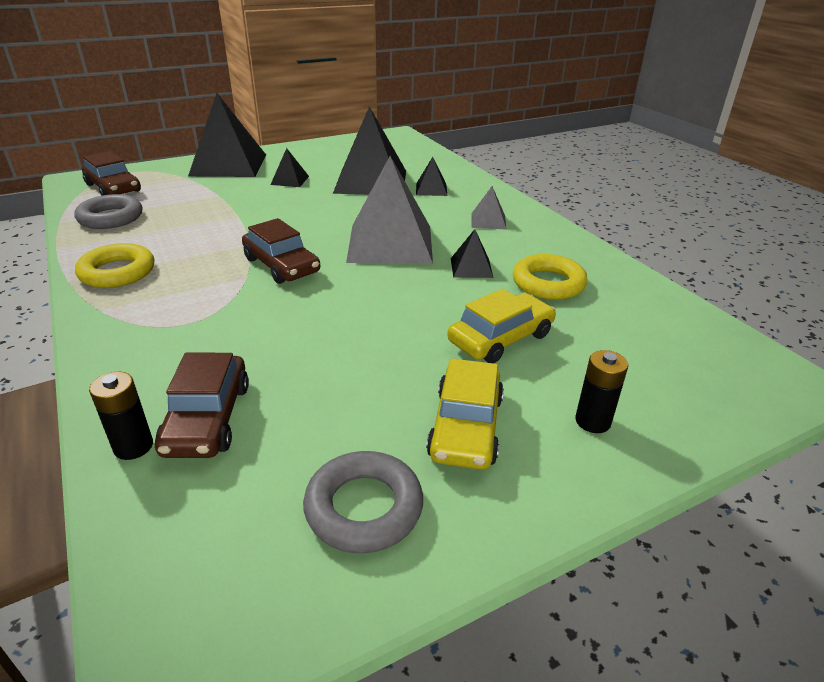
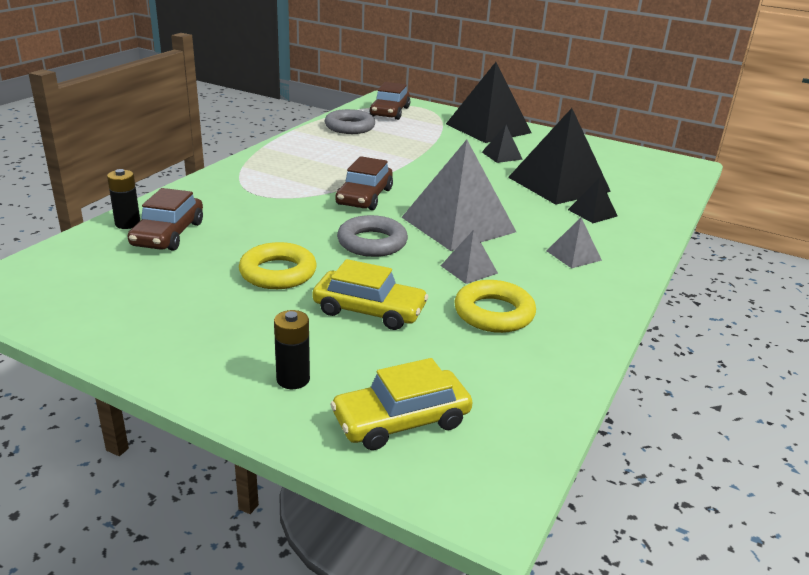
camera: 55 degrees right, 5 degrees down
yellow ring [75,243,154,288] -> yellow ring moved to [239,242,317,289]
brown car [155,353,249,458] -> brown car turned 45 degrees counterclockwise [127,188,203,251]
grey ring [303,451,423,553] -> grey ring moved to [337,215,408,257]
yellow car [426,358,504,470] -> yellow car moved to [330,358,473,450]
black pyramid [451,229,494,278] -> grey pyramid [441,230,498,284]

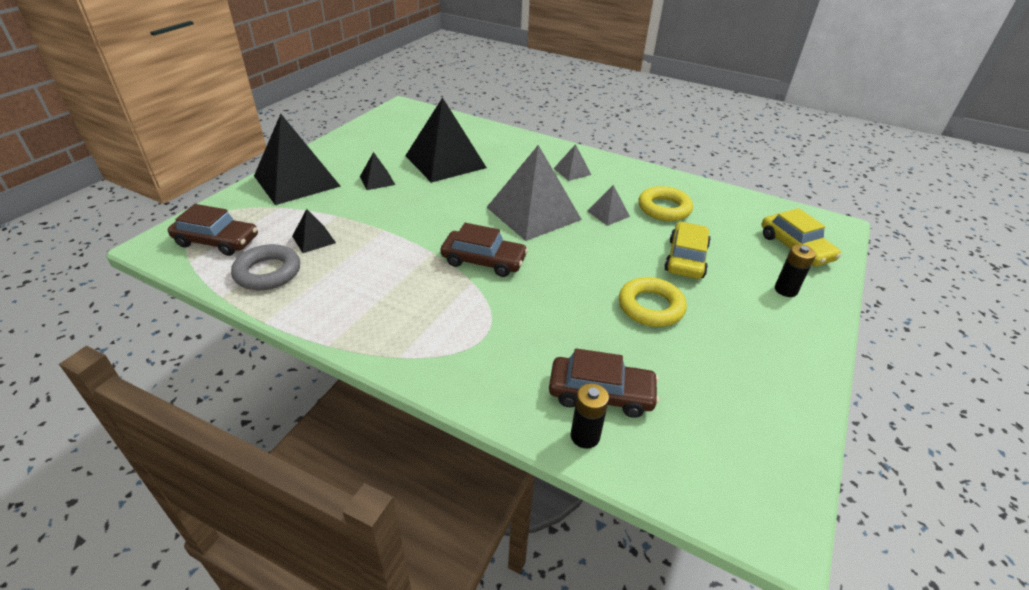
camera: 90 degrees left, 10 degrees up
grey ring [337,215,408,257] -> none
black pyramid [568,178,617,223] -> black pyramid moved to [292,209,336,253]

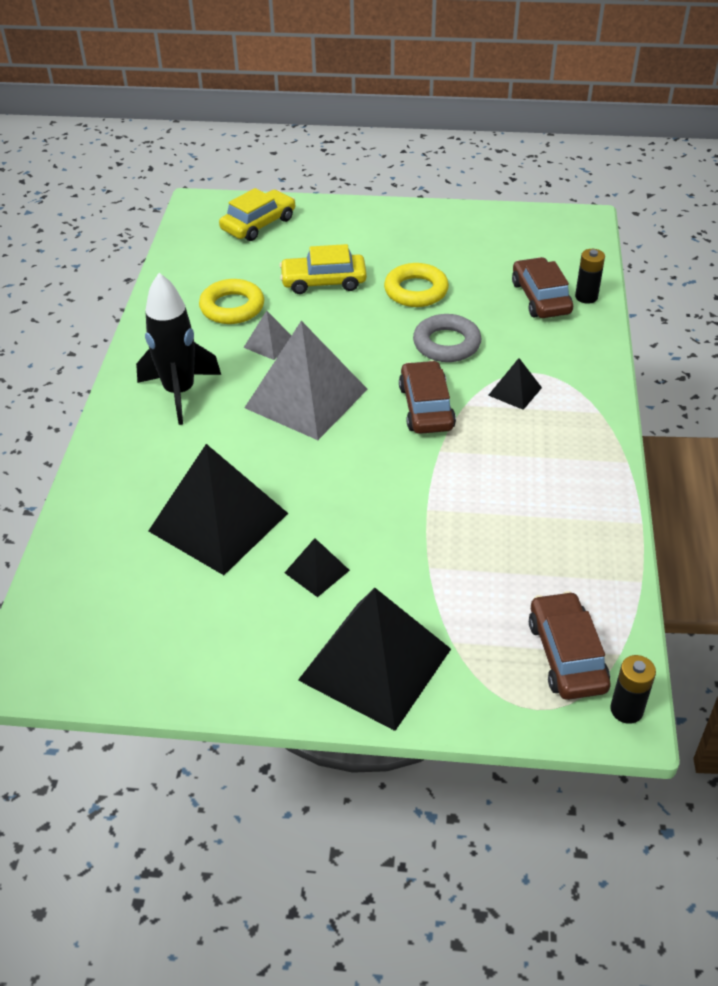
camera: 110 degrees left, 5 degrees up
grey ring [231,244,300,290] -> grey ring moved to [413,314,481,362]
black pyramid [292,209,336,253] -> black pyramid moved to [488,358,542,410]
grey pyramid [553,144,591,181] -> black rocket [136,273,221,425]
black battery [775,244,816,297] -> black battery moved to [610,655,656,724]

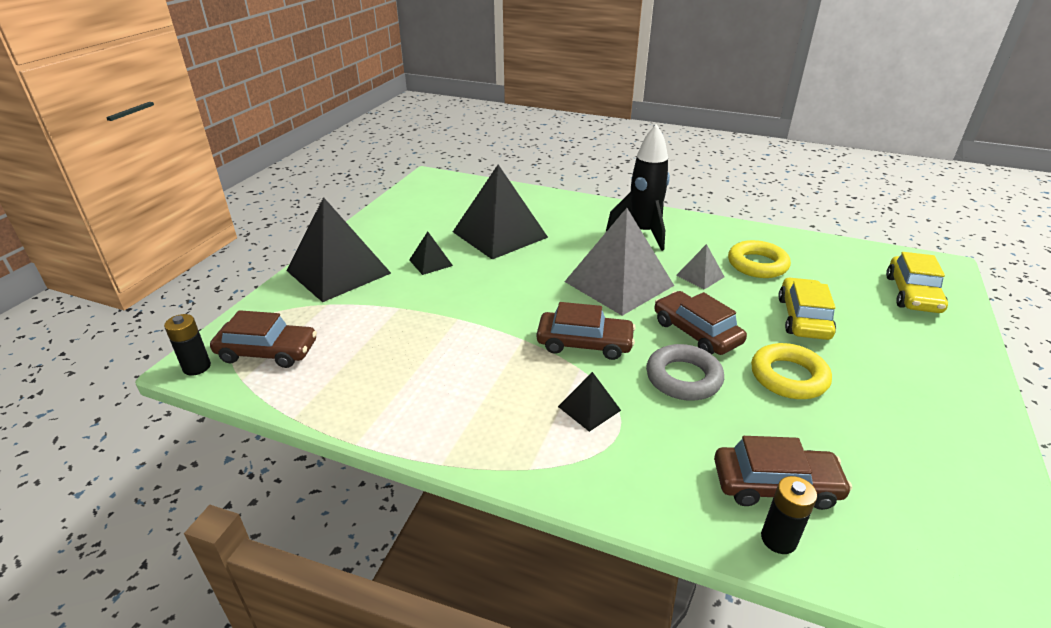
camera: 105 degrees right, 10 degrees down
yellow car [219,188,295,241] -> yellow car turned 45 degrees clockwise [886,252,948,313]
none -> brown car [654,291,747,355]

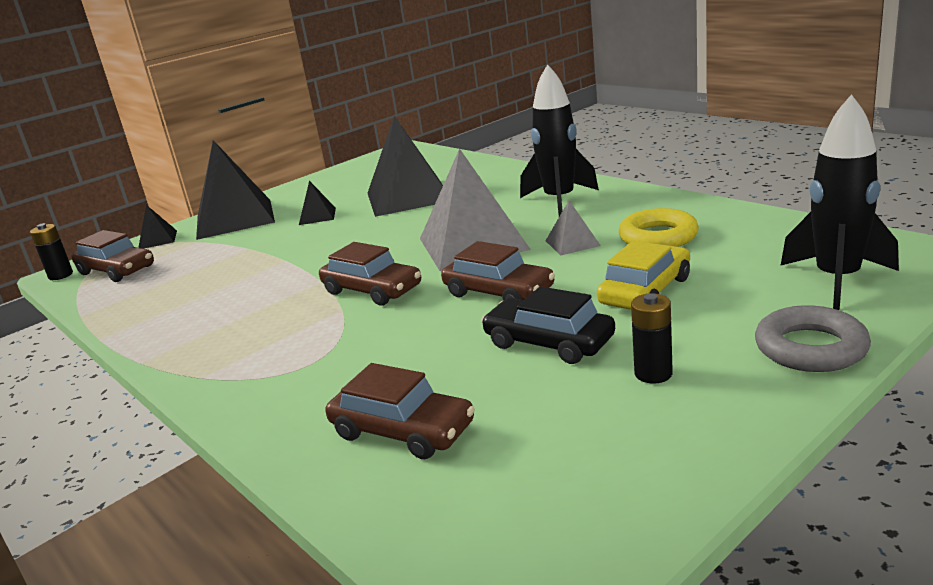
camera: 30 degrees right, 10 degrees down
black pyramid [558,372,621,432] -> black pyramid moved to [138,205,177,249]
grey ring [646,344,724,401] -> grey ring moved to [755,305,871,372]
brown car [654,291,747,355] -> brown car turned 135 degrees clockwise [441,241,555,300]
yellow ring [751,343,832,399] -> black car [481,286,615,364]
black battery [761,476,817,554] -> black battery moved to [631,293,673,383]
yellow car [886,252,948,313] -> black rocket [781,94,899,310]

